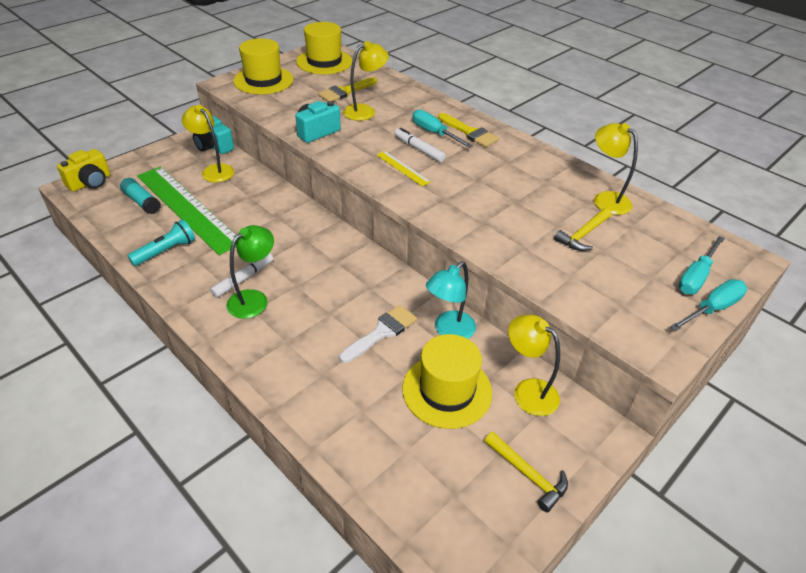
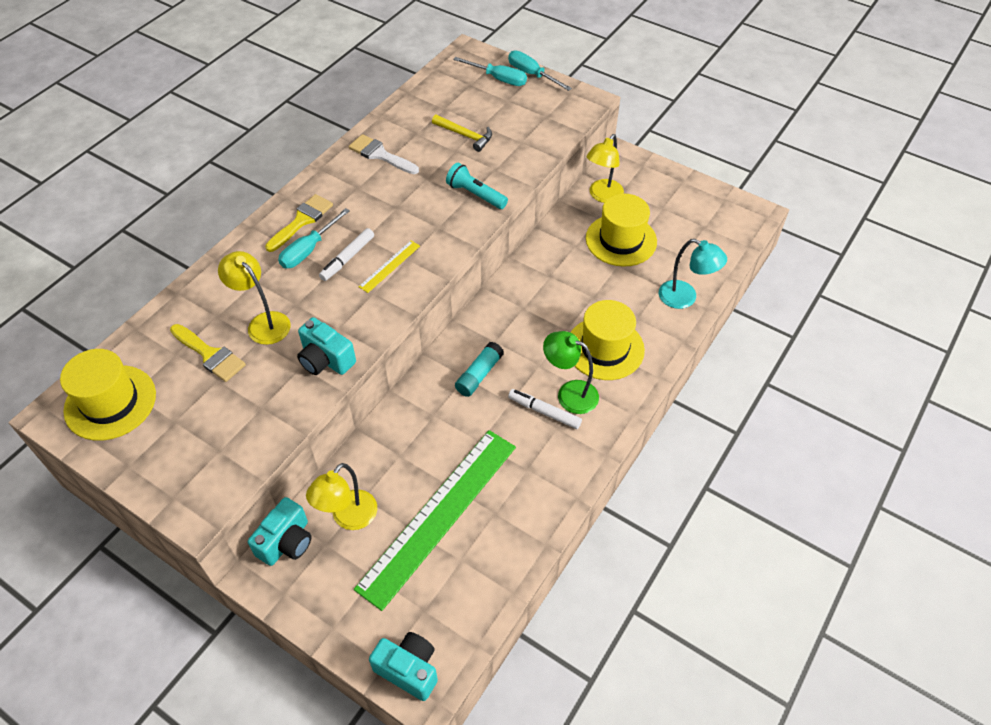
camera: 100 degrees left, 10 degrees up
yellow camera [57,149,110,192] -> turquoise camera [369,632,438,701]
turquoise glue stick [120,178,161,214] -> turquoise glue stick moved to [455,342,504,397]
turquoise flashlight [128,219,195,266] -> turquoise flashlight moved to [446,163,508,209]
yellow hat [233,38,293,94] -> yellow hat moved to [570,300,645,380]
white brush [339,305,417,363] -> white brush moved to [349,134,419,174]
turquoise lamp [426,261,476,339] -> turquoise lamp moved to [659,239,727,309]
yellow hammer [484,432,568,513] -> none
yellow lamp [594,123,638,215] -> none

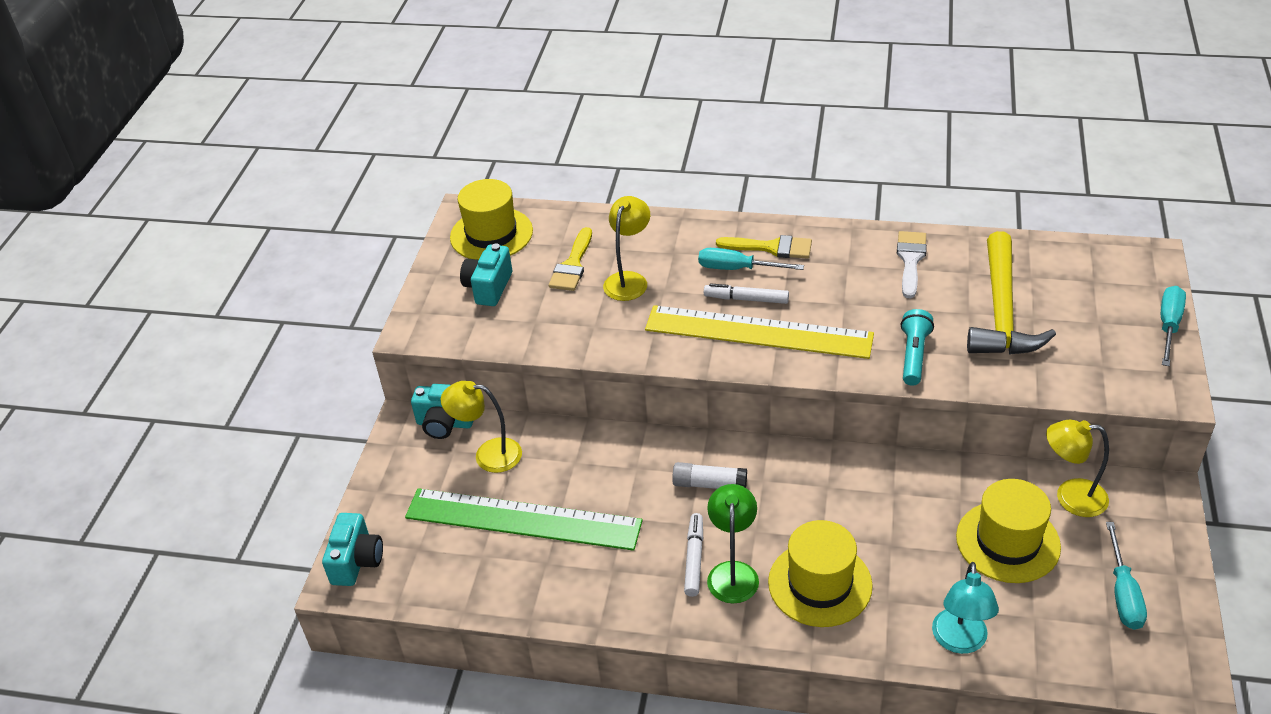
camera: 70 degrees right, 10 degrees down
turquoise camera [297,317,356,375] -> turquoise camera moved to [460,243,512,306]
yellow ruler [358,240,420,293] -> yellow ruler [645,305,874,359], size x2.46
yellow hammer [432,115,492,152] -> yellow hammer [967,231,1056,355], size x1.97
turquoise screwdriver [453,57,527,86] -> turquoise screwdriver moved to [1106,522,1147,630]
turquoise glue stick [455,342,504,397] -> white glue stick [672,462,747,489]

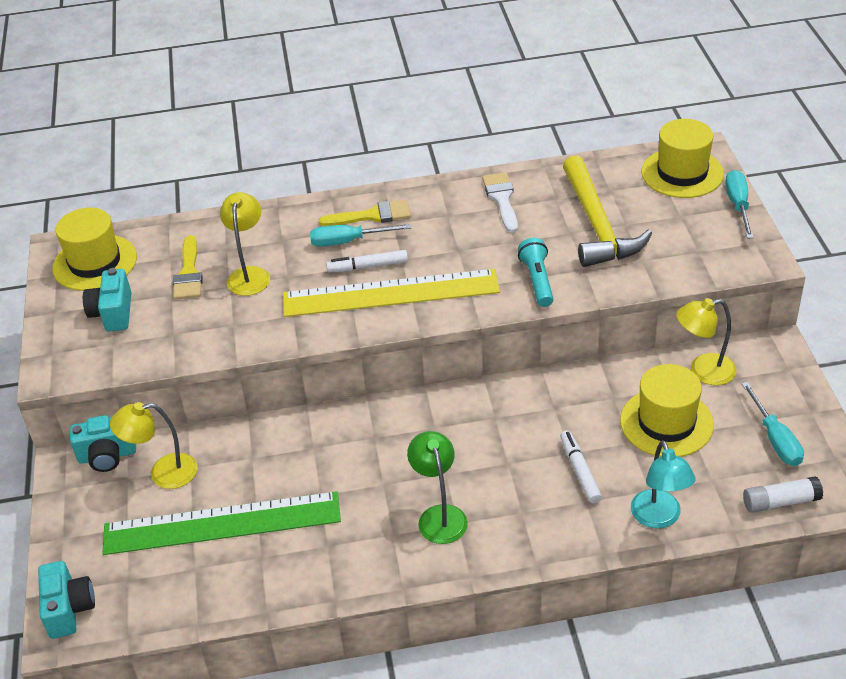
camera: 20 degrees left, 0 degrees up
white glue stick [672,462,747,489] -> white glue stick moved to [743,476,823,513]
white marker [684,513,703,597] -> white marker moved to [560,430,602,504]
yellow hat [768,520,873,627] -> yellow hat moved to [641,119,724,198]

